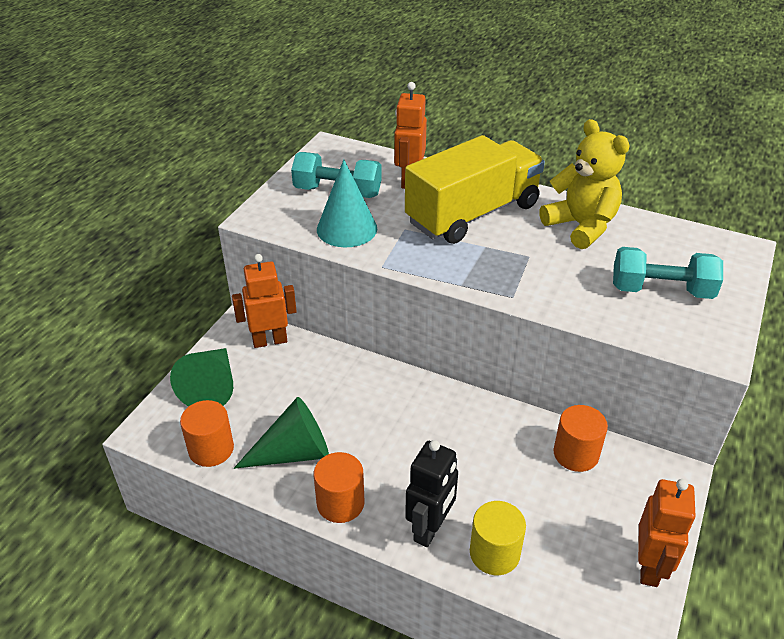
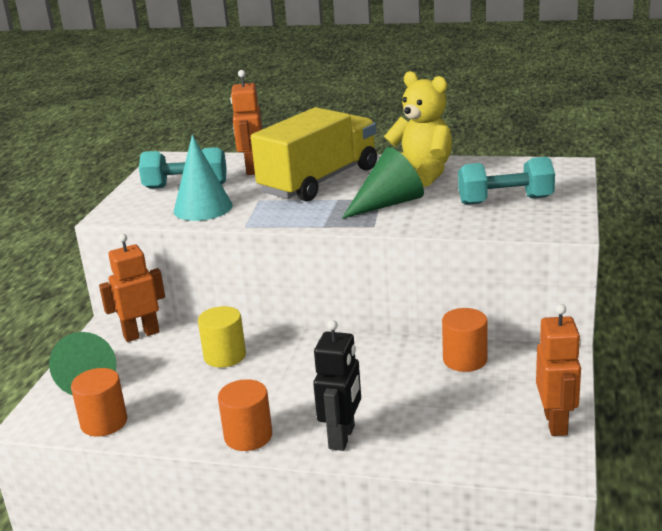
camera: 10 degrees left, 15 degrees down
green cone [234,397,329,469] -> green cone moved to [342,147,424,219]
yellow cylinder [470,501,526,575] -> yellow cylinder moved to [198,306,246,368]

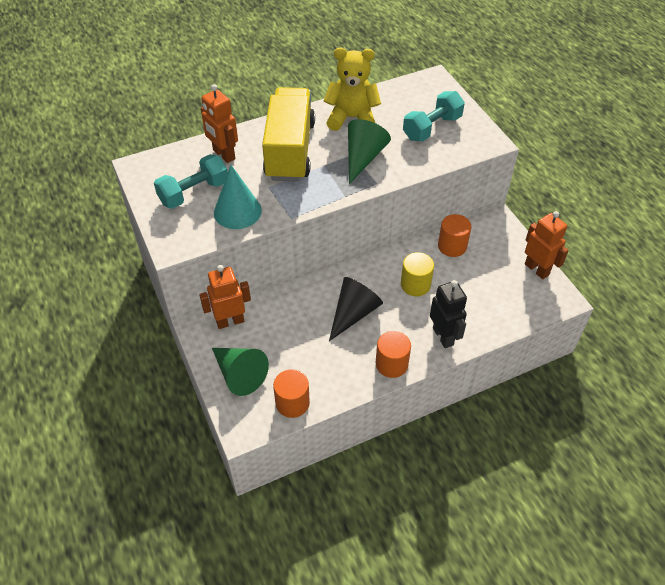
camera: 40 degrees left, 25 degrees up
orange robot [99,234,165,342] -> orange robot turned 45 degrees clockwise [199,265,251,329]
yellow cylinder [198,306,246,368] -> yellow cylinder moved to [401,252,434,296]
none -> black cone [329,277,383,341]

